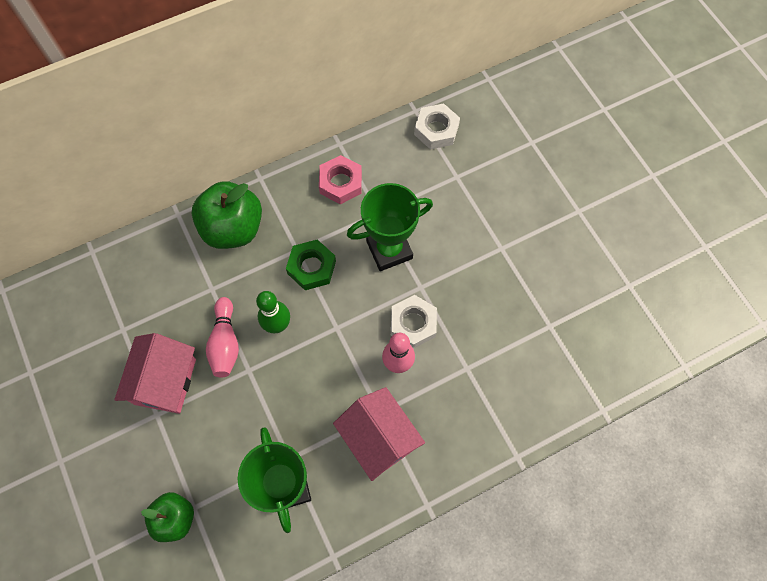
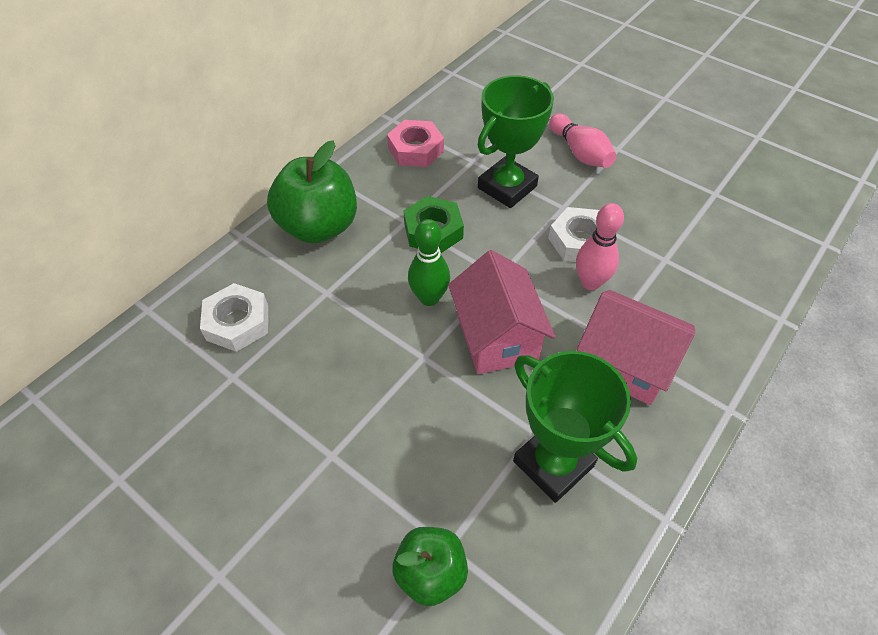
camera: 25 degrees left, 15 degrees down
pink house [114,333,196,414] -> pink house moved to [448,250,556,374]
pink bowling pin [206,297,239,377] -> pink bowling pin moved to [549,113,617,168]
white nut [414,103,460,149] -> white nut moved to [200,283,268,352]

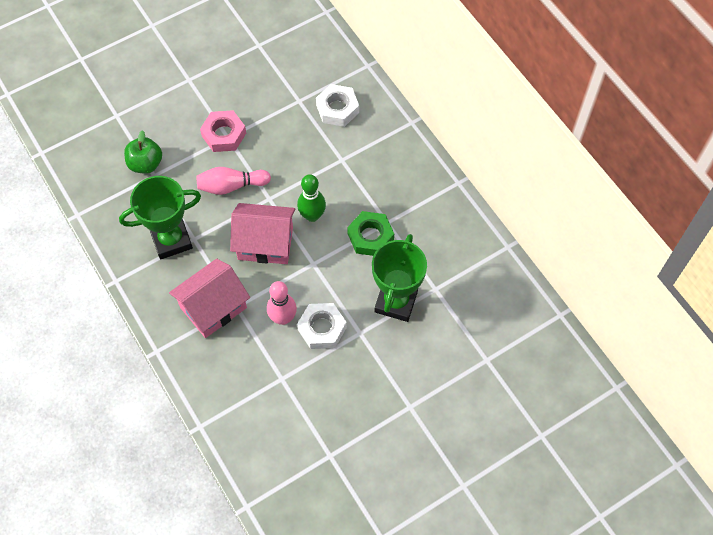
camera: 110 degrees right, 10 degrees up
green apple [267,141,357,244] -> none
pink nut [387,120,444,167] -> pink nut moved to [200,110,246,152]
green trophy [478,75,554,208] -> green trophy turned 45 degrees clockwise [372,234,427,322]
pink bowling pin [549,113,617,168] -> pink bowling pin moved to [196,167,271,195]

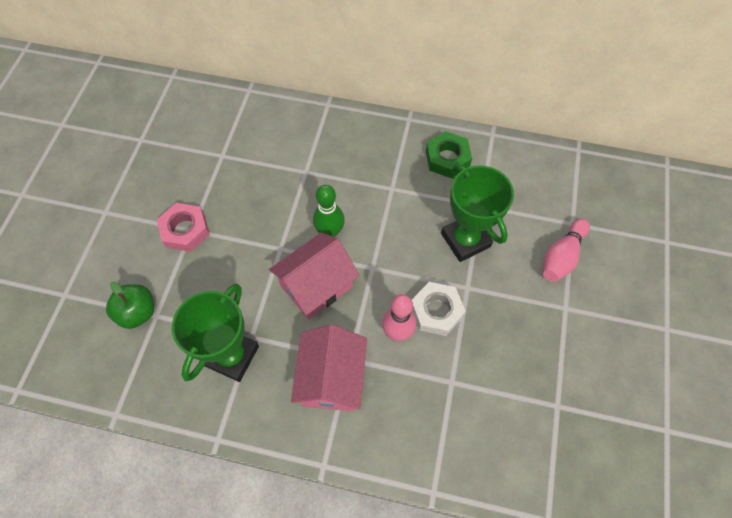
camera: 45 degrees left, 0 degrees up
pink bowling pin [196,167,271,195] -> pink bowling pin moved to [543,218,590,282]
white nut [316,84,359,127] -> none
green nut [347,211,394,256] -> green nut moved to [426,131,472,178]

